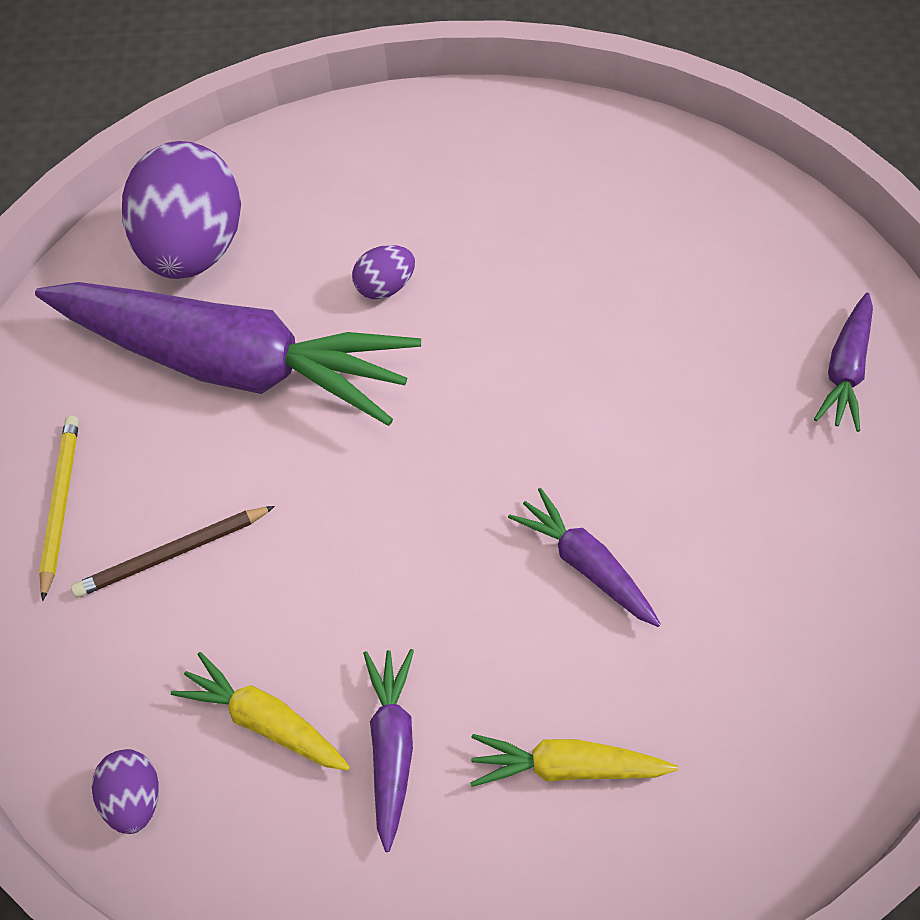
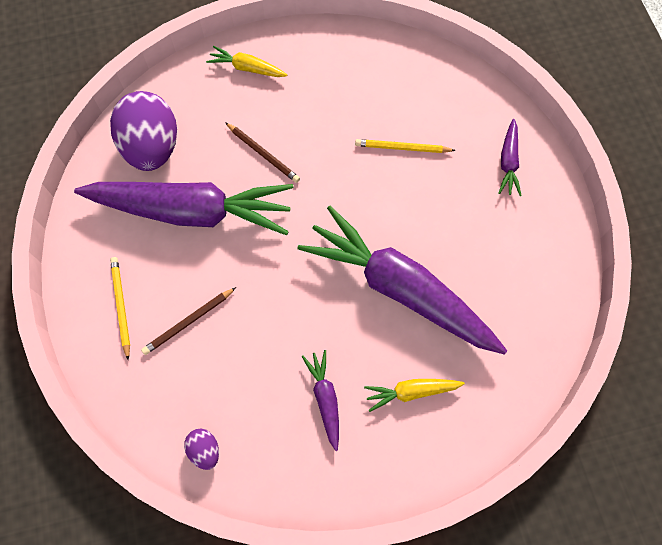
camera: 15 degrees left, 10 degrees up
yellow carrot [171,652,350,771] -> yellow carrot moved to [206,46,287,77]
purple egg [352,245,415,299] -> brown pencil [225,122,300,183]
purple carrot [508,488,661,627] -> purple carrot [298,206,507,355], size x2.38
none -> yellow pencil [355,139,456,153]

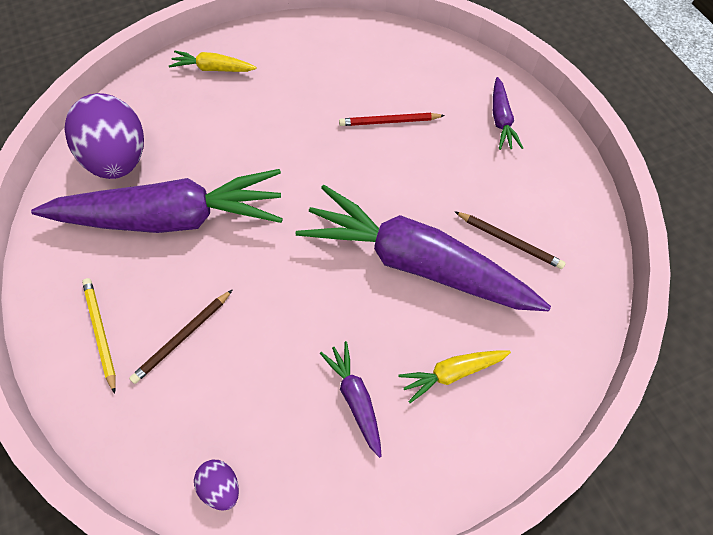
camera: 10 degrees left, 5 degrees down
brown pencil [225,122,300,183] -> brown pencil moved to [455,212,566,269]
yellow pencil [355,139,456,153] -> red pencil [339,113,445,126]

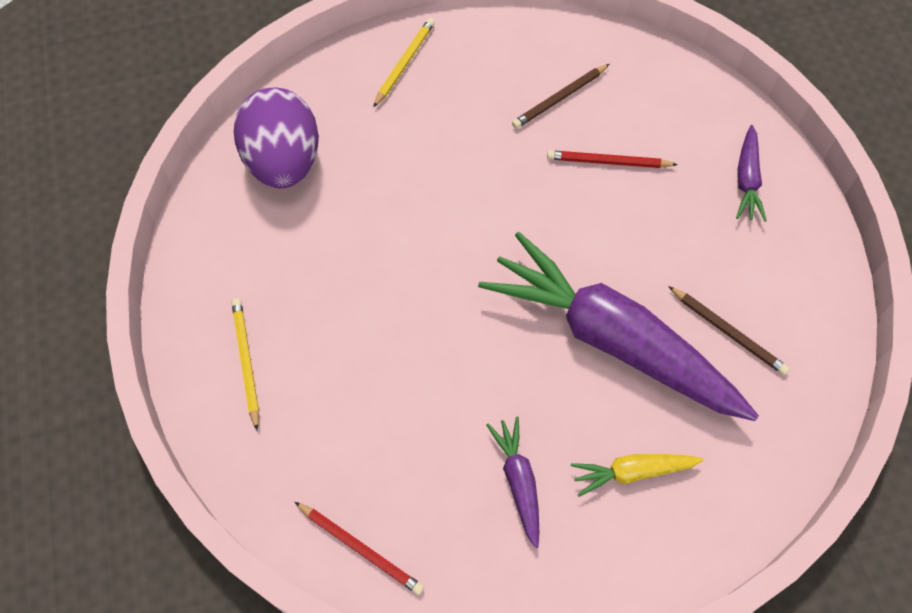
camera: 10 degrees right, 0 degrees up
purple carrot [31,169,283,233] -> none
brown pencil [129,289,233,384] -> brown pencil moved to [512,64,610,129]
yellow carrot [169,51,257,72] -> yellow pencil [373,18,435,108]
purple egg [194,460,239,511] -> red pencil [295,502,424,595]

